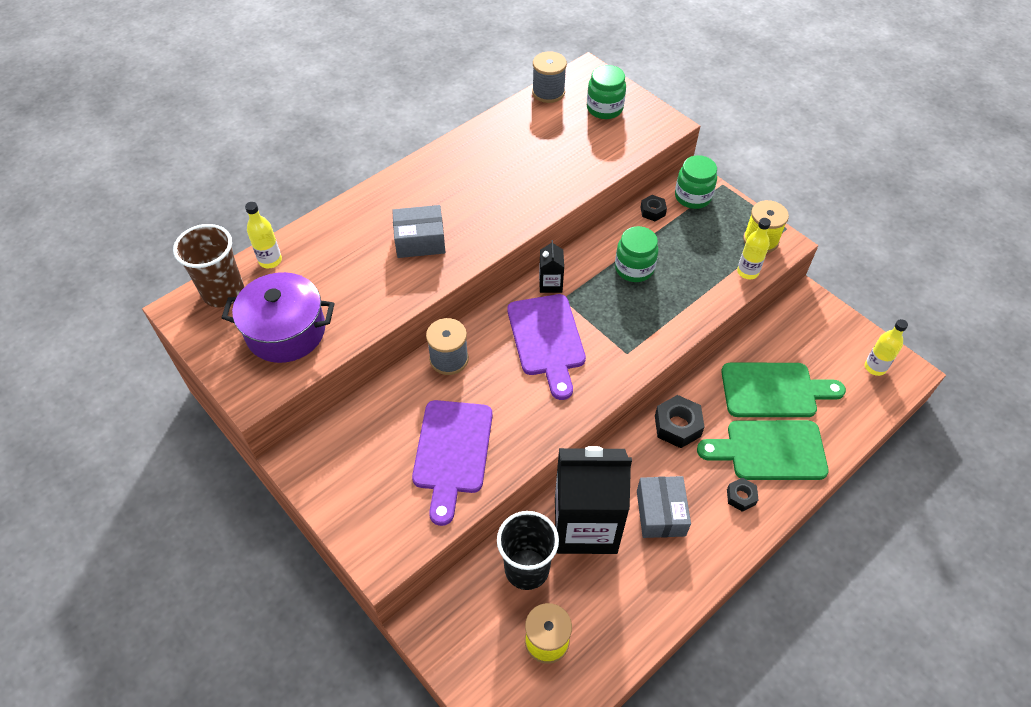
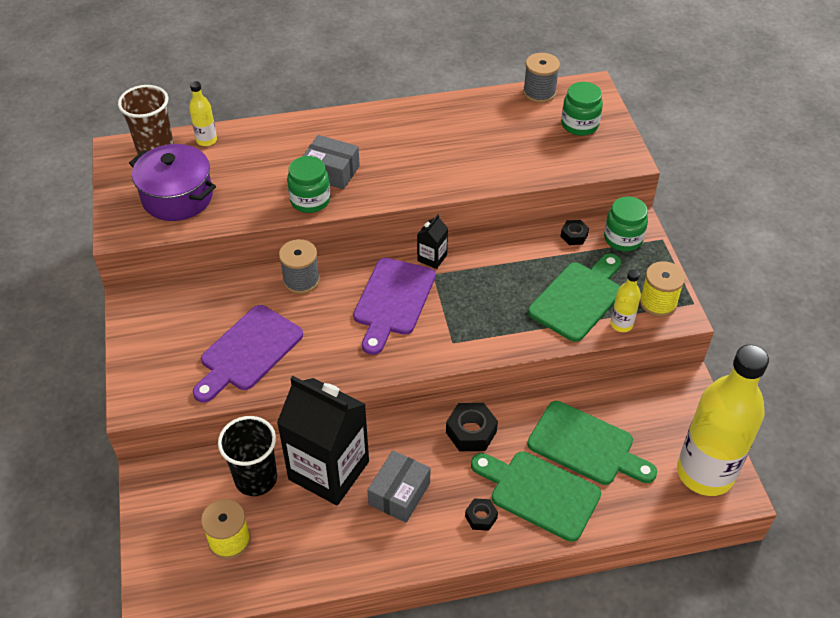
camera: 30 degrees right, 5 degrees down
green jar [615,226,659,282] -> green jar moved to [287,156,331,213]
yellow bottle [865,319,908,376] -> yellow bottle [677,345,769,496], size x2.39
none -> green cutting board [528,254,621,342]

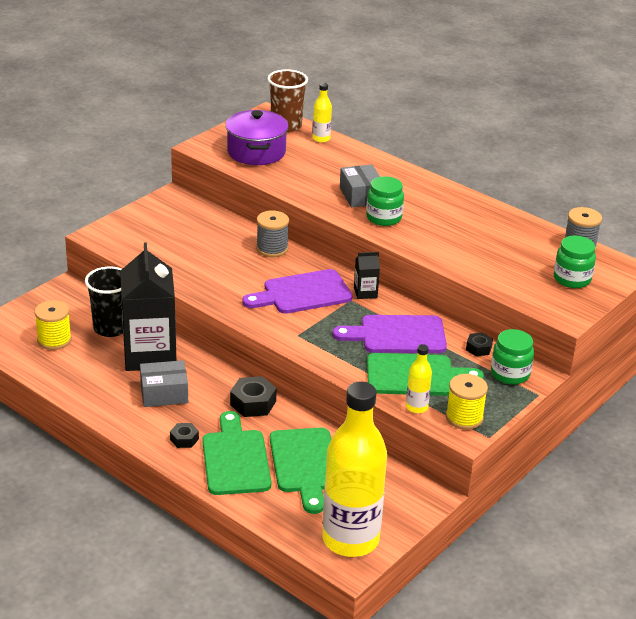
camera: 50 degrees right, 15 degrees down
purple cutting board [193,305,303,403] -> purple cutting board moved to [332,315,447,353]
green jar [287,156,331,213] -> green jar moved to [366,176,404,226]

